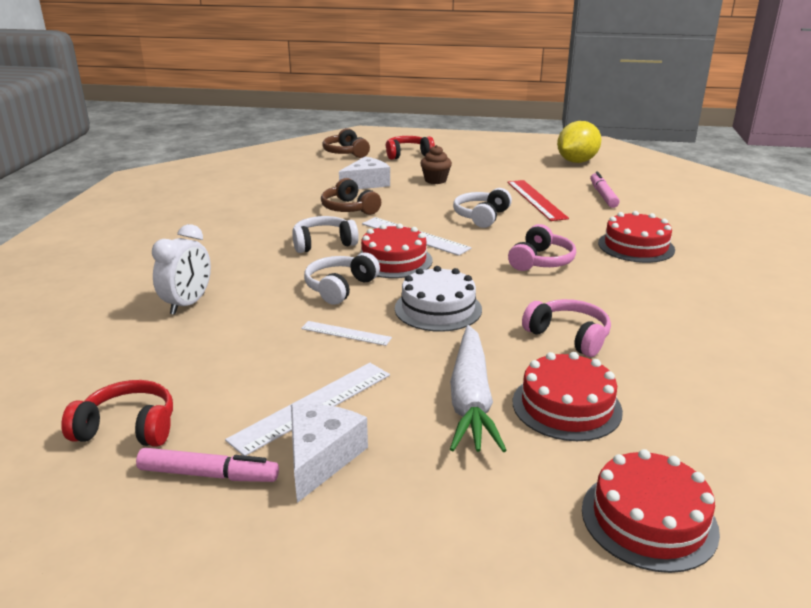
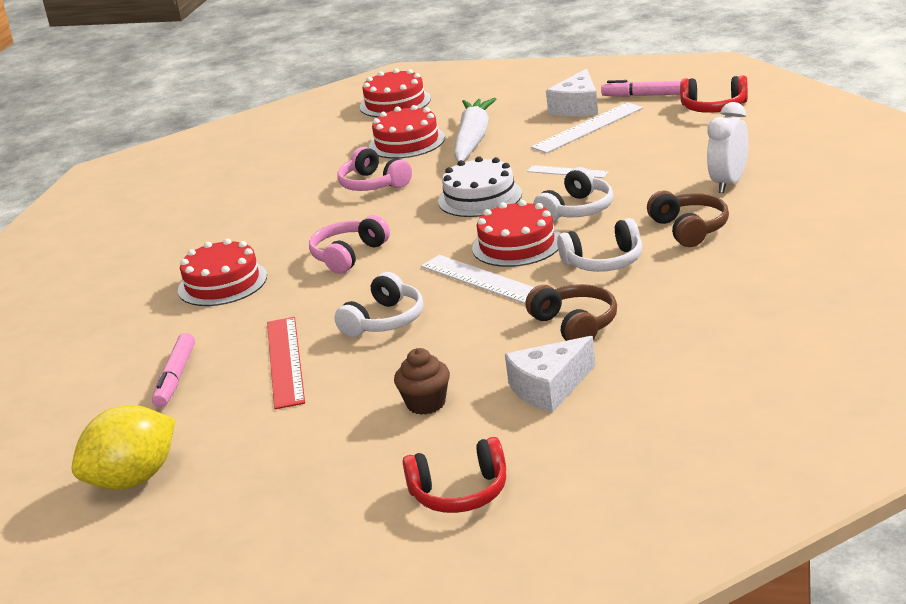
camera: 170 degrees left, 0 degrees up
brown headphones [322,128,370,158] -> brown headphones moved to [647,191,729,247]

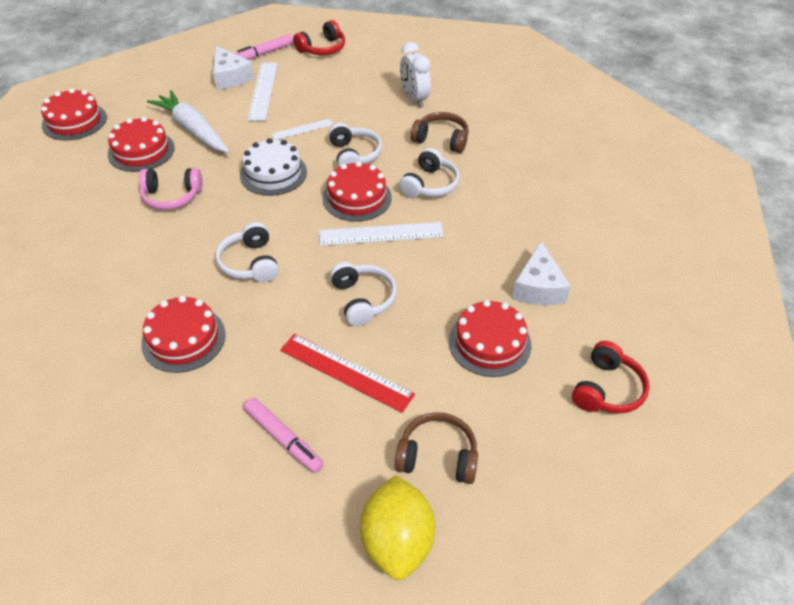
camera: 55 degrees left, 20 degrees up
pink headphones [309,215,390,274] -> white headphones [216,222,279,282]
brown cupcake [394,348,450,415] -> red cake [449,300,531,377]
brown headphones [526,284,617,341] -> brown headphones moved to [395,412,478,484]

